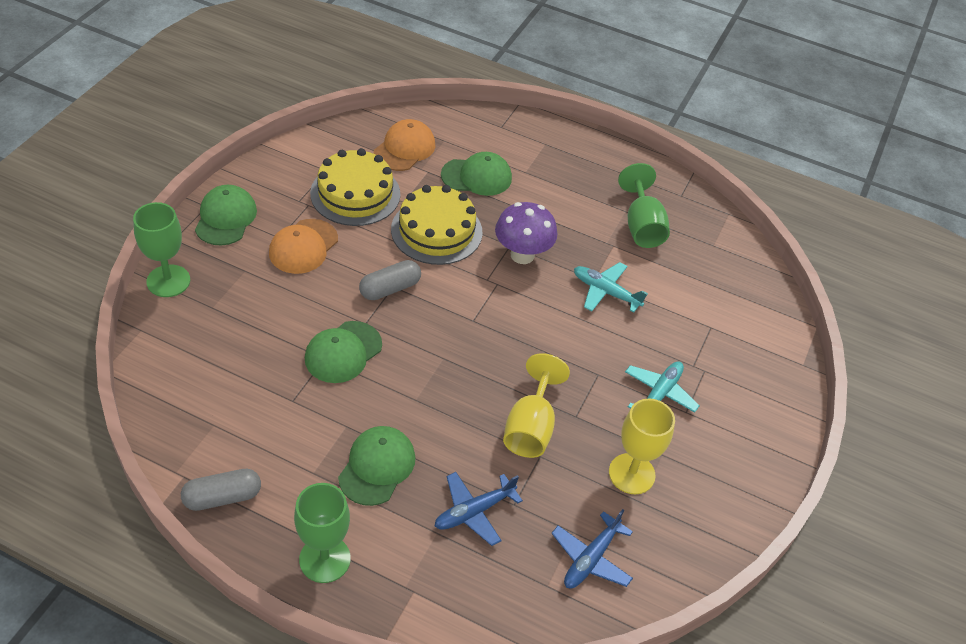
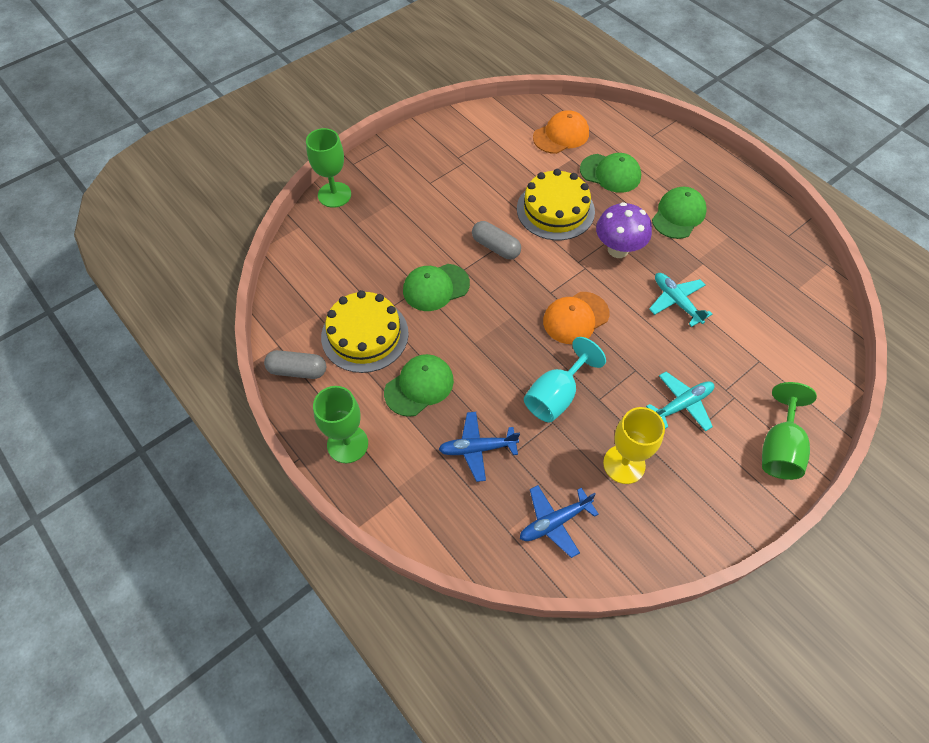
camera: 30 degrees right, 10 degrees up
green cap [195,185,257,246] -> green cap moved to [652,187,707,239]
orange cap [269,219,338,274] -> orange cap moved to [543,292,610,344]
yellow cake [310,148,400,226] -> yellow cake moved to [321,290,409,373]
grey capsule [359,260,421,300] -> grey capsule turned 45 degrees clockwise [472,221,521,259]
yellow goblet [503,353,570,458] -> turquoise goblet [524,337,606,423]
green goblet [618,163,670,248] -> green goblet moved to [762,382,817,480]

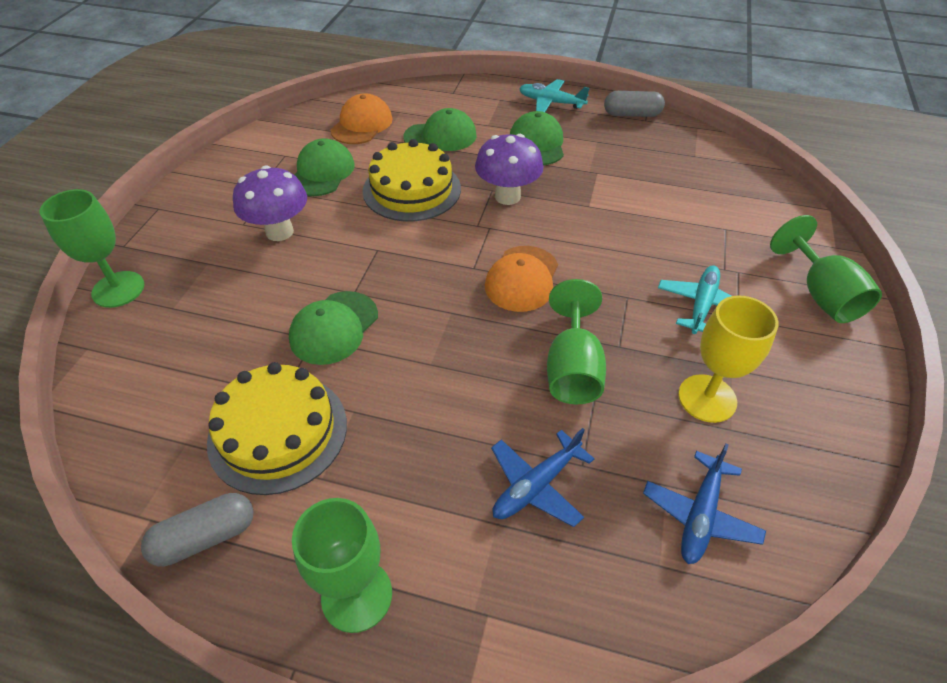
camera: 35 degrees left, 10 degrees down
green cap [384,354,454,417] -> green cap moved to [295,138,355,196]
grey capsule [472,221,521,259] -> grey capsule moved to [604,91,665,117]
turquoise goblet [524,337,606,423] -> green goblet [547,279,606,404]
turquoise plane [649,273,712,327] -> turquoise plane moved to [519,79,589,112]
none -> purple mushroom [233,165,307,241]

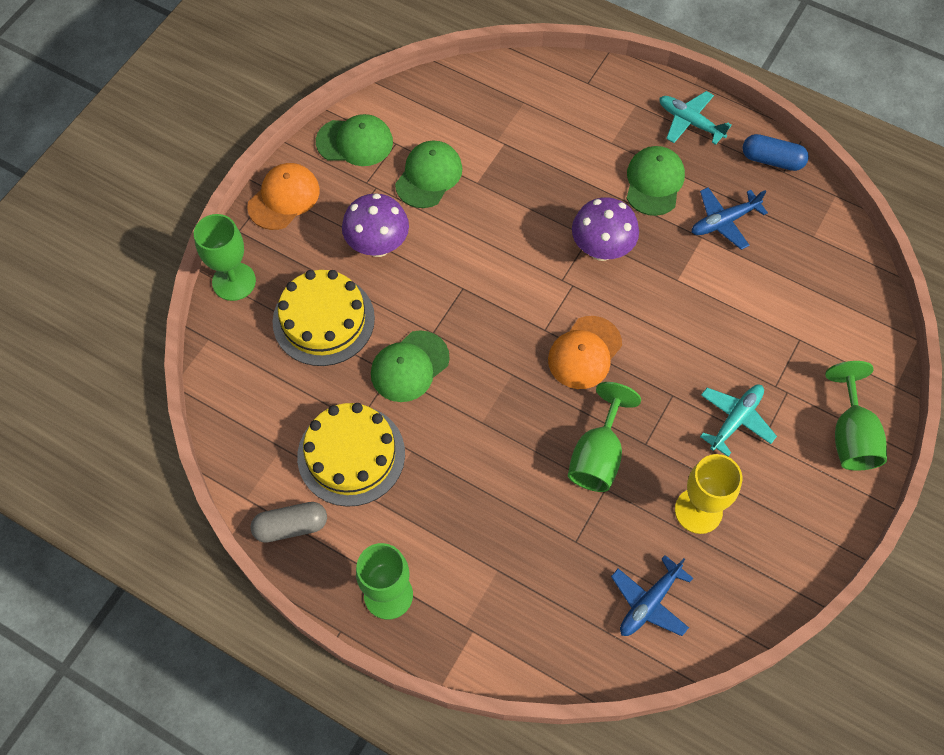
camera: 15 degrees right, 15 degrees up
orange cap [330,93,393,144] -> orange cap moved to [247,163,320,230]
yellow cake [363,139,461,222] -> yellow cake moved to [272,270,375,366]
green cap [403,108,477,151] -> green cap moved to [316,114,393,166]
blue plane [491,428,594,527] -> blue plane moved to [692,187,768,250]
grey capsule [604,91,665,117] -> blue capsule [742,134,809,171]

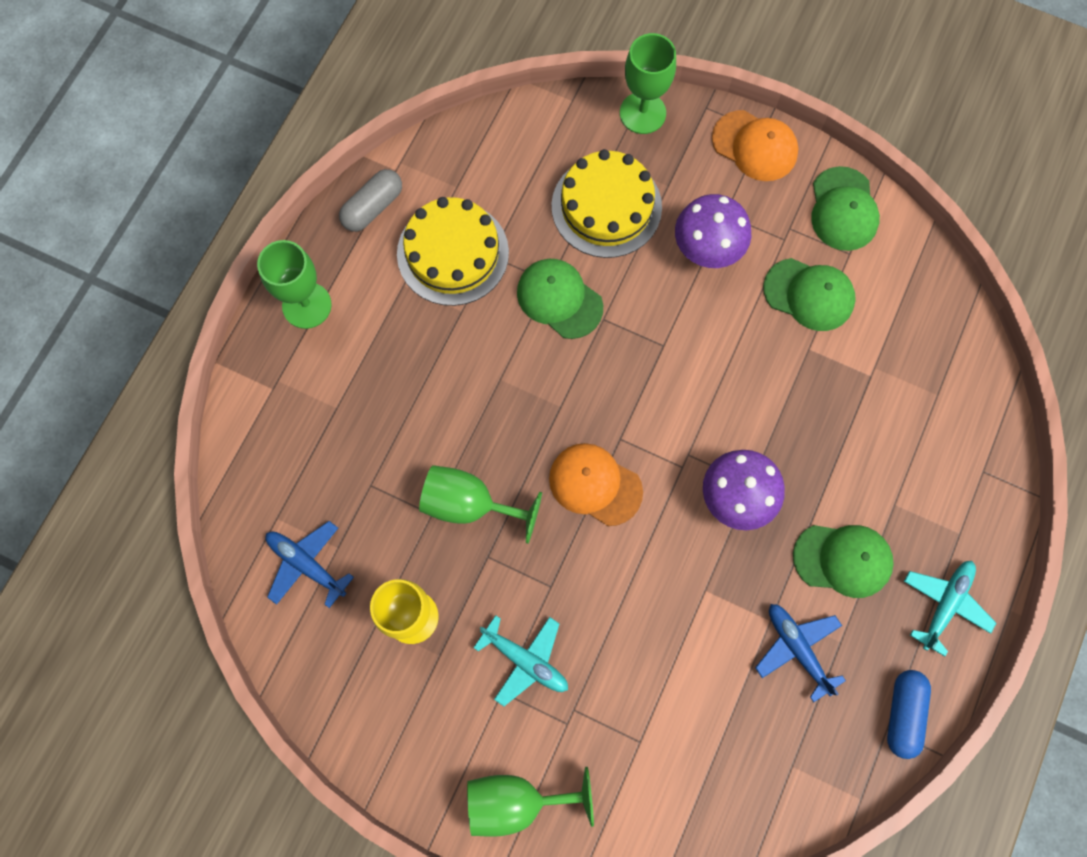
camera: 85 degrees right, 10 degrees up
grey capsule [250,502,327,543] -> grey capsule turned 60 degrees clockwise [339,169,402,232]

